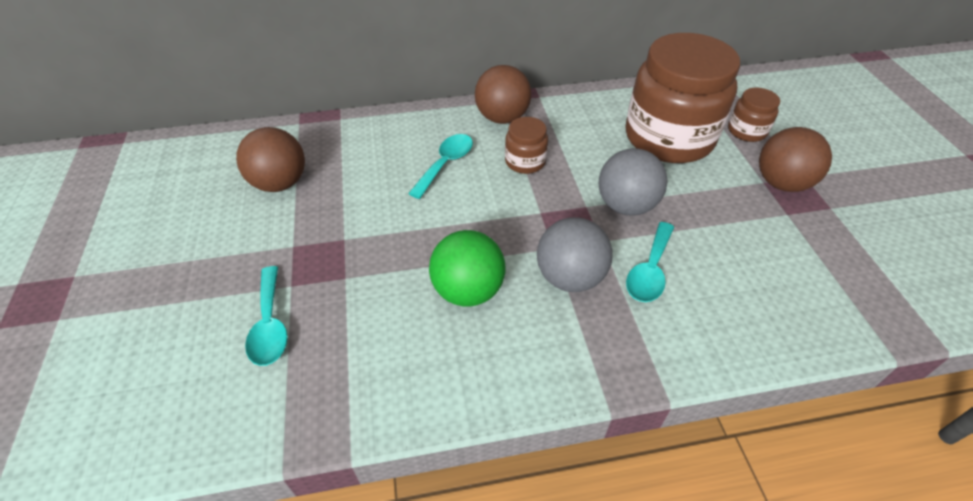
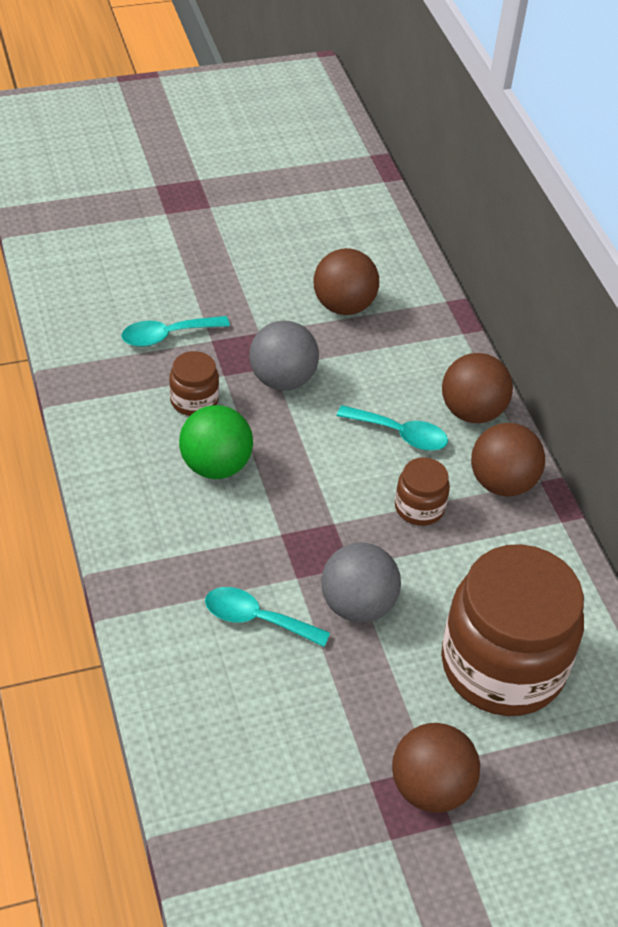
camera: 80 degrees right, 0 degrees up
grey ball [537,217,613,292] -> grey ball moved to [249,321,319,390]
brown jar [728,88,780,142] -> brown jar moved to [169,351,219,416]
none -> brown ball [442,353,513,423]

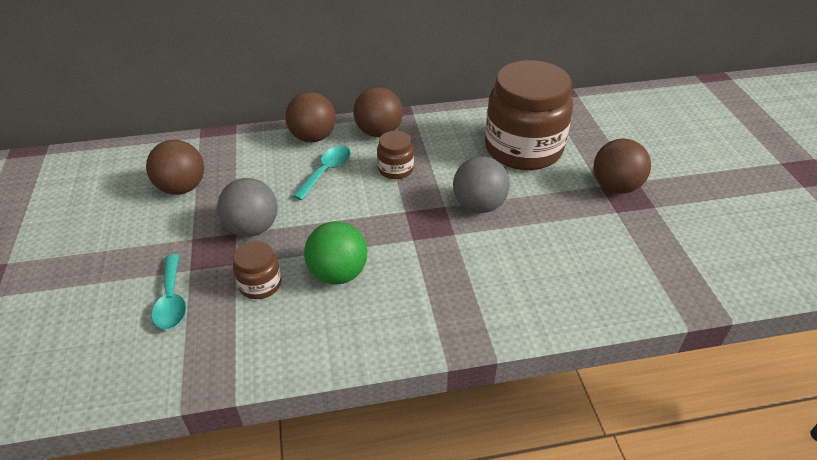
camera: 80 degrees left, 5 degrees down
turquoise spoon [205,587,330,647] -> none

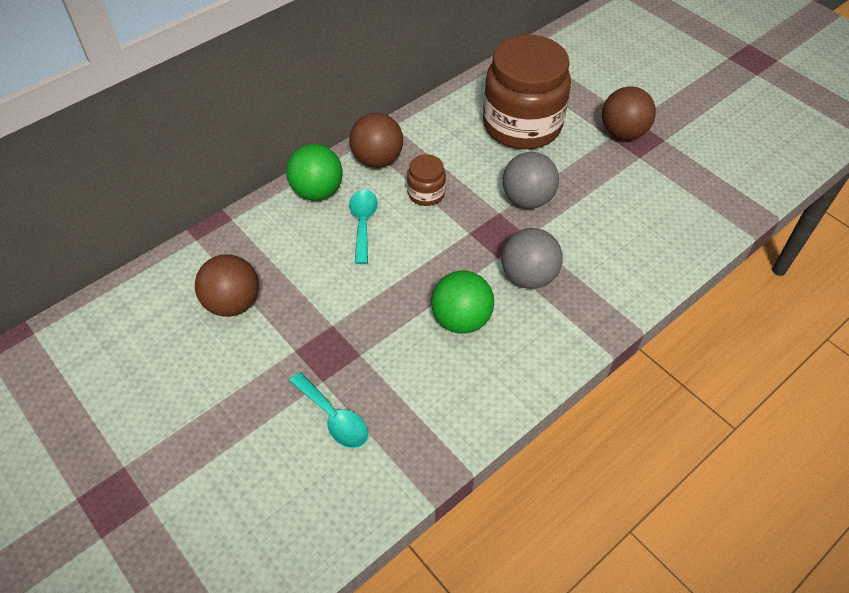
camera: 30 degrees left, 10 degrees up
grey ball [217,178,278,237] -> grey ball moved to [502,228,563,289]
brown jar [233,241,281,299] -> none
brown ball [285,92,336,142] -> green ball [286,144,343,200]

